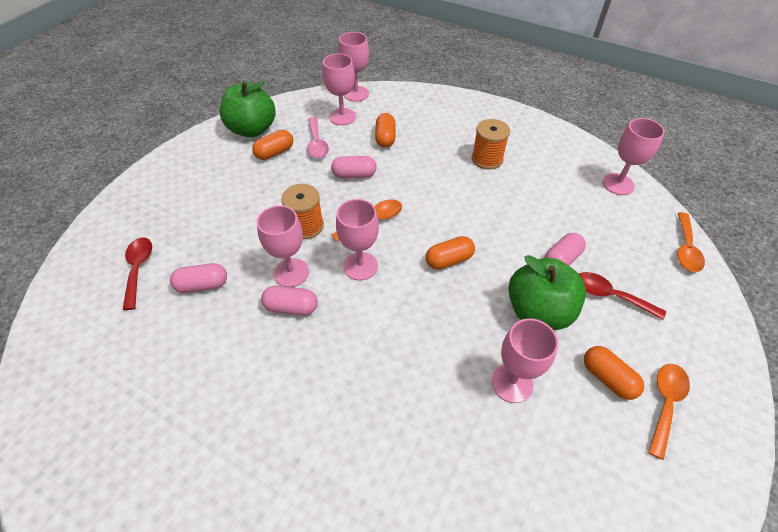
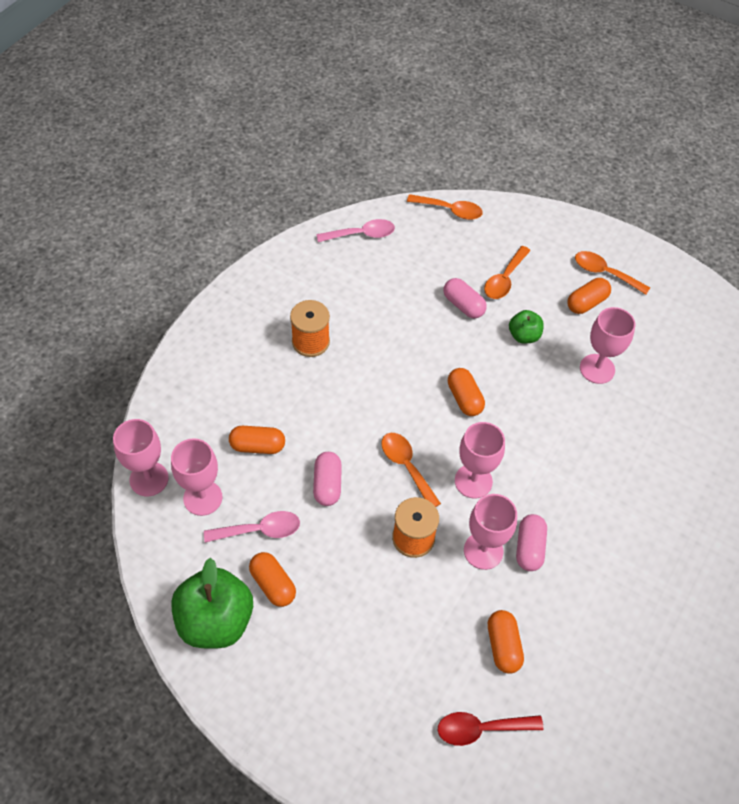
camera: 90 degrees left, 5 degrees up
pink capsule [170,263,227,293] -> orange capsule [488,610,524,674]
green apple [508,255,586,330] -> green apple [509,310,544,344], size x0.52
red spoon [579,272,666,320] -> orange spoon [484,246,531,299]
pink goblet [603,118,665,195] -> pink spoon [316,219,395,242]

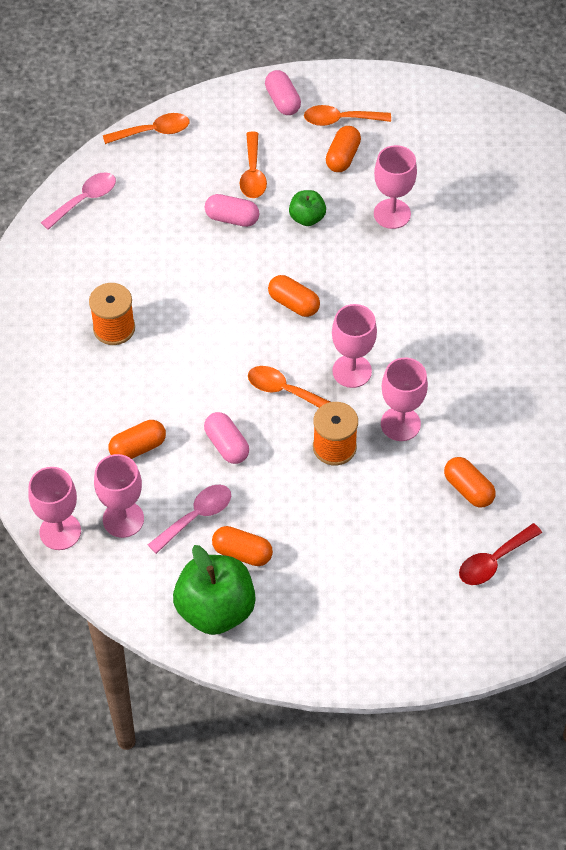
camera: 30 degrees left, 0 degrees up
pink capsule [516,514,547,571] -> pink capsule moved to [265,70,301,115]

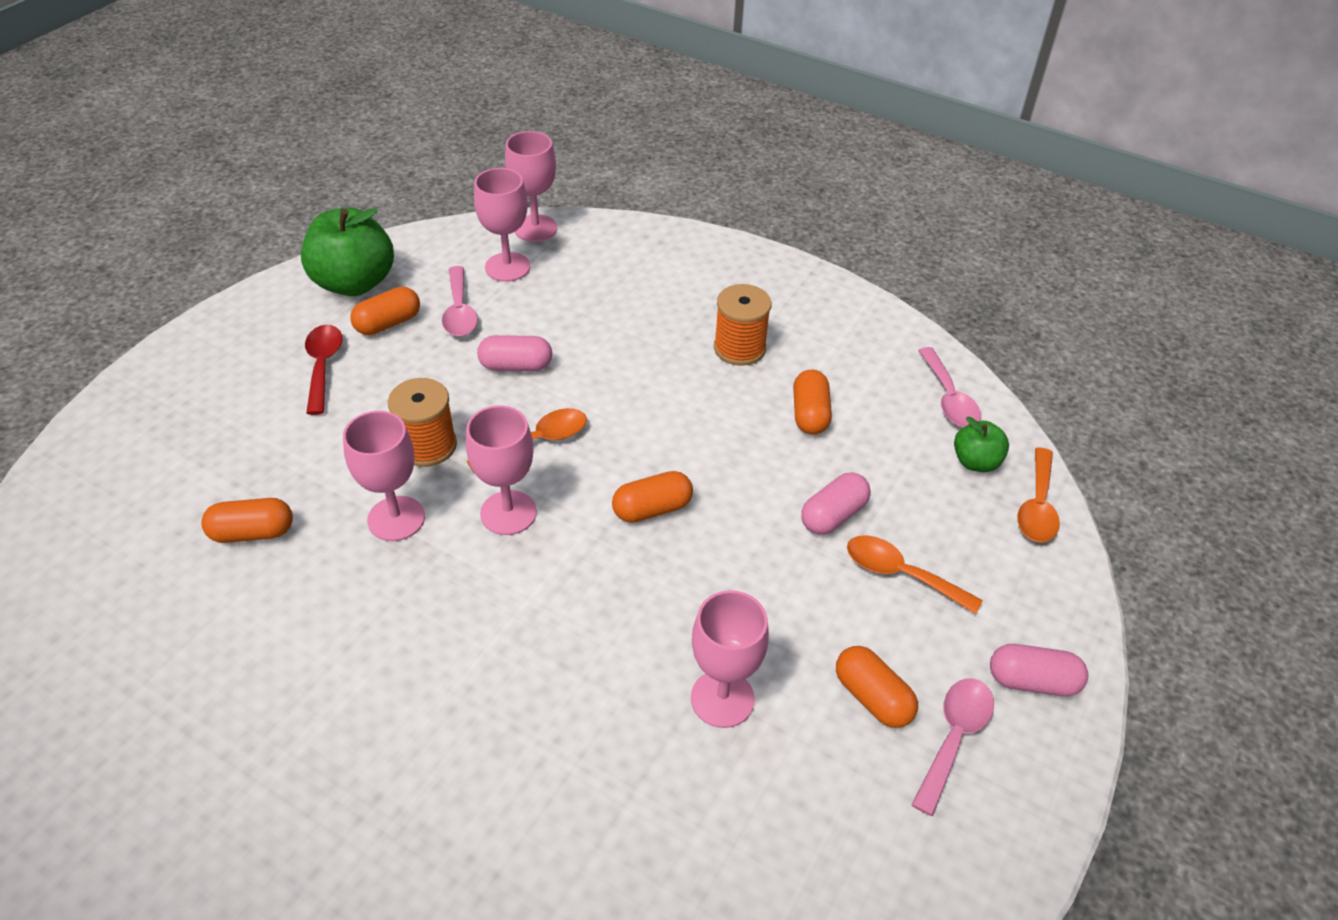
camera: 120 degrees right, 10 degrees down
orange capsule [109,420,166,459] -> orange capsule moved to [793,369,832,435]
green apple [289,190,326,226] -> green apple moved to [954,417,1009,472]
orange spoon [304,105,391,126] -> pink spoon [912,678,994,816]
red spoon [459,523,542,585] -> red spoon moved to [305,325,342,415]

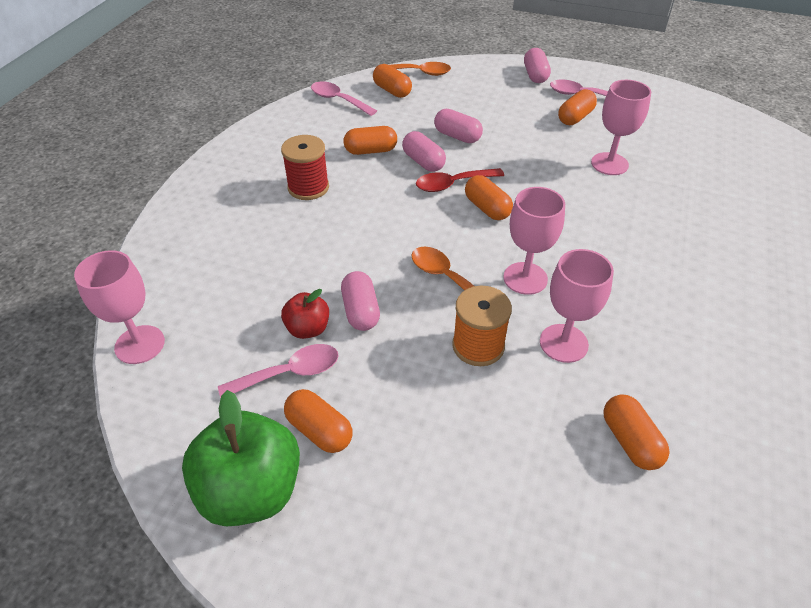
camera: 100 degrees left, 0 degrees up
red spoon [305,325,342,415] -> red spoon moved to [416,168,504,192]
pink goblet [474,168,530,282] -> none
orange spool [714,284,771,366] -> red spool [281,135,329,200]
orange spoon [847,535,983,614] -> none
pink spoon [918,347,981,428] -> pink spoon turned 120 degrees counterclockwise [311,81,377,116]
green apple [954,417,1009,472] -> orange capsule [373,64,412,98]
none -> red apple [281,289,329,339]
none -> pink capsule [402,131,446,172]

